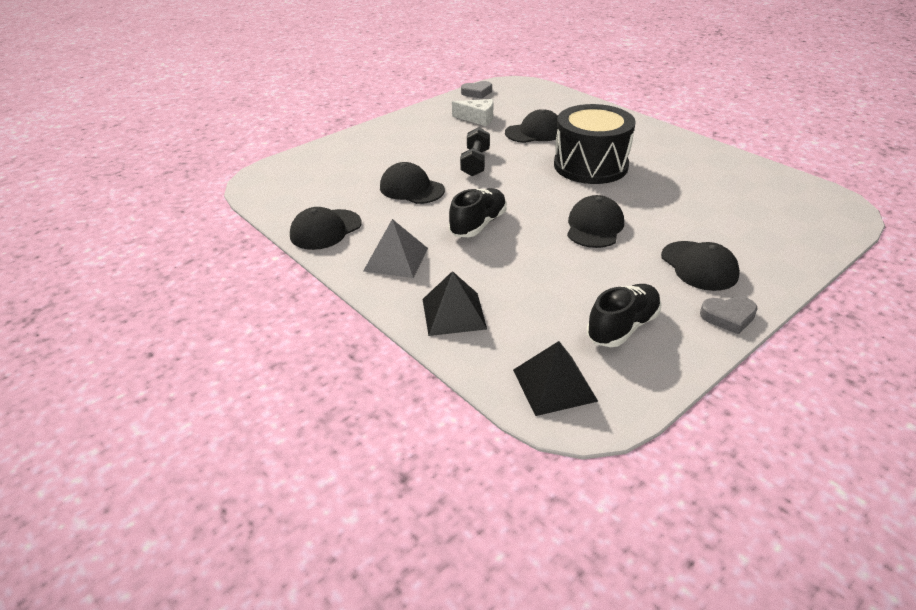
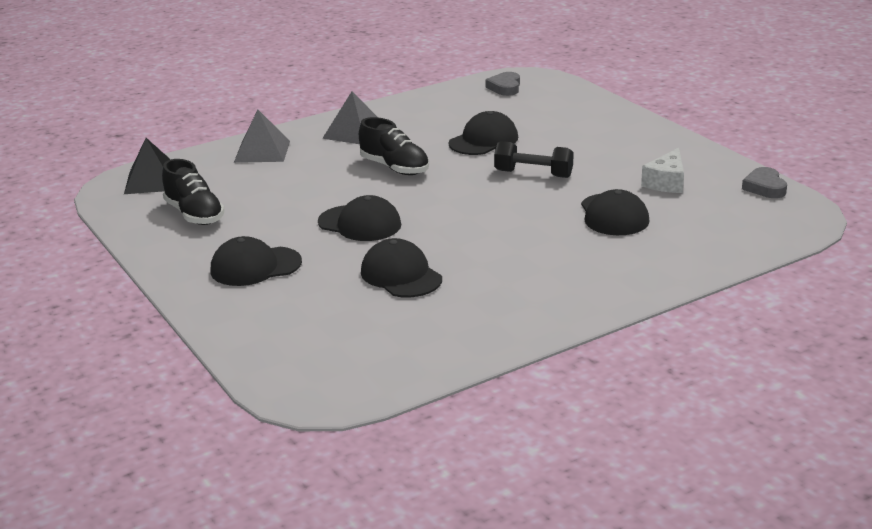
camera: 100 degrees right, 10 degrees down
black cap [290,207,361,250] -> black cap moved to [361,238,442,297]
black pyramid [422,271,487,336] -> grey pyramid [234,110,290,163]
black drum [554,104,635,184] -> none
grey heart [700,296,758,334] -> grey heart moved to [485,72,520,96]

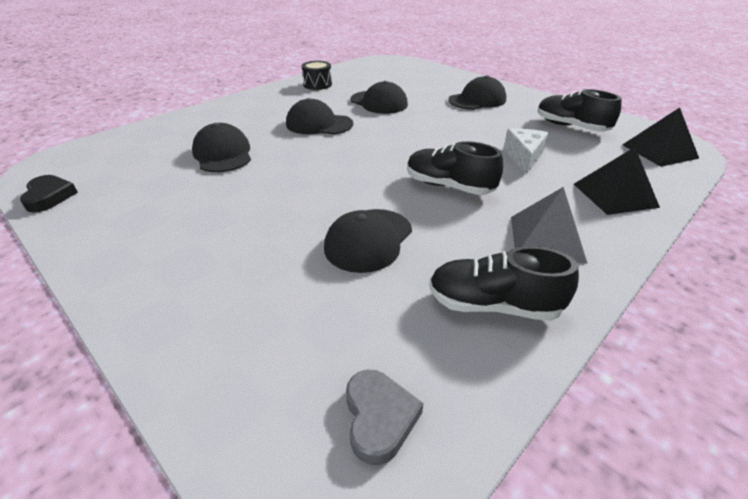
camera: 165 degrees right, 10 degrees up
grey pyramid [234,110,290,163] -> black pyramid [574,147,660,215]
black cap [318,195,401,241] -> black cap moved to [286,98,353,135]
black dumbbell [494,141,573,178] -> none
white cheese [641,148,684,193] -> white cheese moved to [504,129,548,175]
grey heart [742,167,787,198] -> black heart [20,175,78,213]
none -> black drum [301,61,332,90]
none -> black shoe [429,246,579,321]

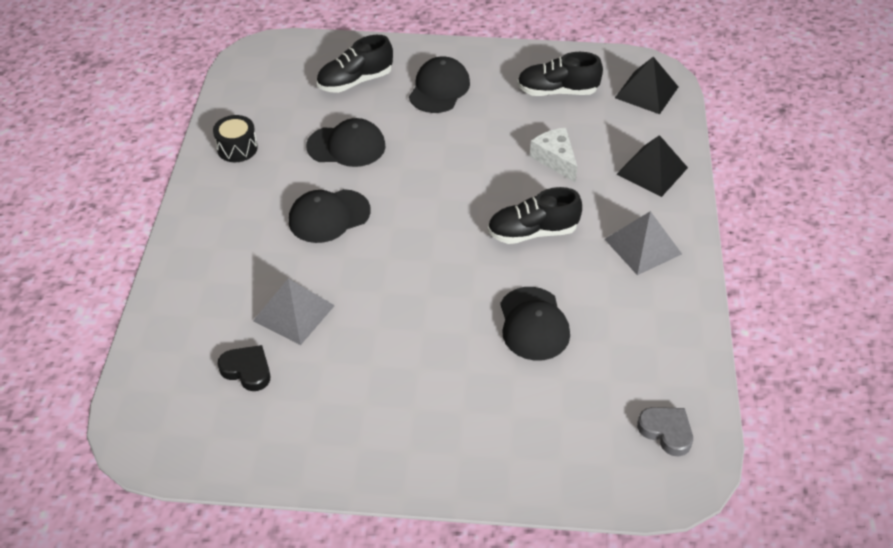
camera: 40 degrees left, 10 degrees up
black heart [20,175,78,213] -> black heart moved to [218,345,270,391]
black cap [192,123,251,172] -> grey pyramid [253,278,335,345]
black shoe [429,246,579,321] -> black shoe moved to [317,35,393,93]

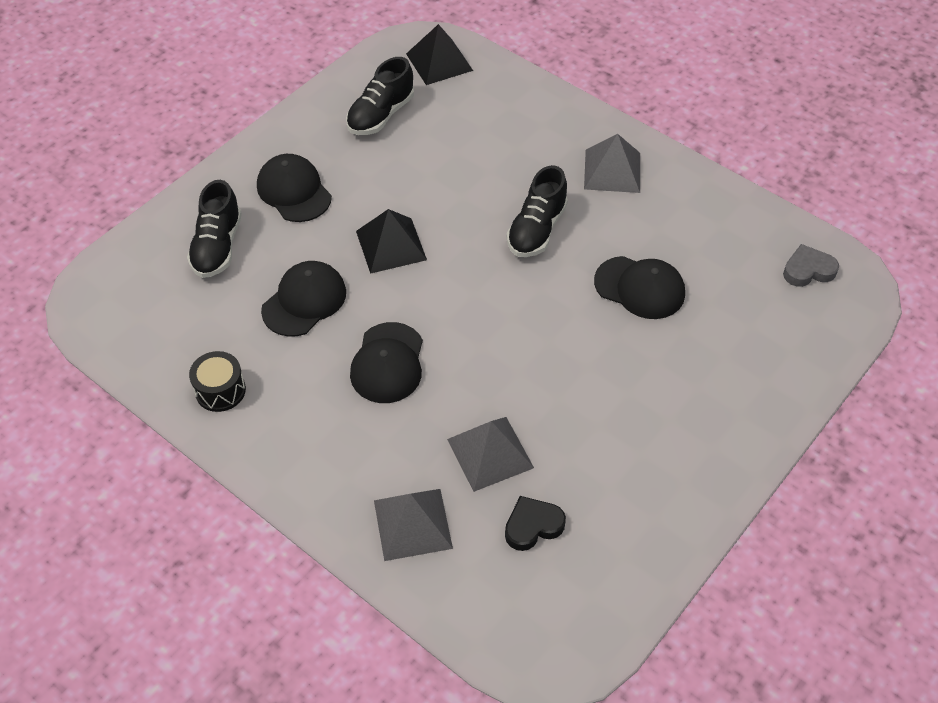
camera: 55 degrees left, 5 degrees up
white cheese [530,128,577,183] -> none
black pyramid [617,135,688,197] -> black pyramid moved to [356,209,427,274]
none -> grey pyramid [374,489,453,561]

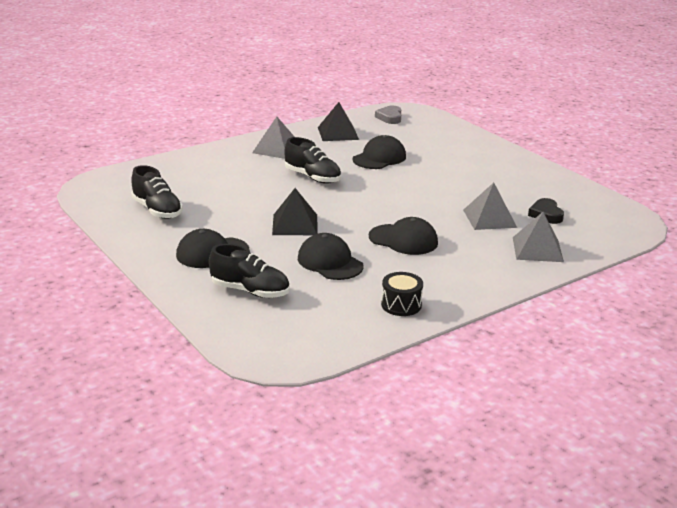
camera: 75 degrees left, 25 degrees down
black pyramid [406,24,473,85] -> black pyramid moved to [318,102,359,141]

